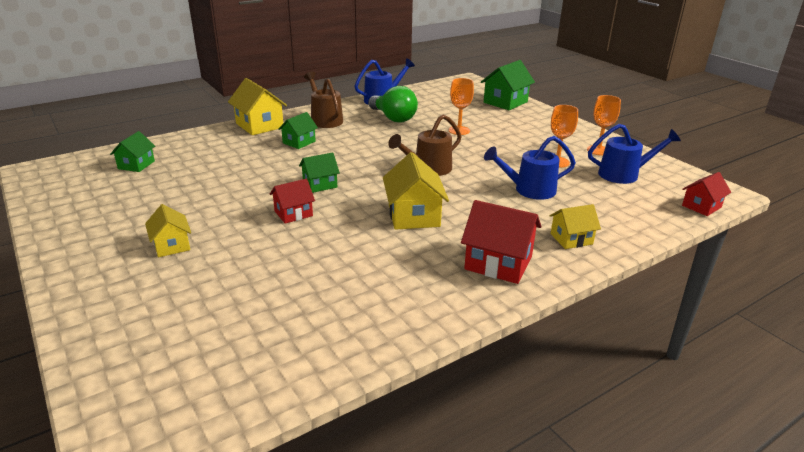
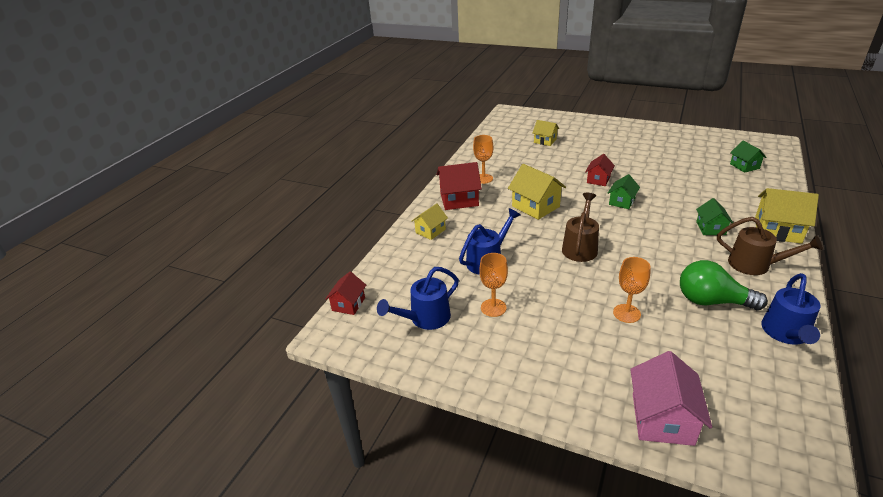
camera: 150 degrees right, 5 degrees up
yellow house [145,204,191,257] -> yellow house moved to [532,120,559,146]
green house [481,60,535,110] -> pink house [630,351,712,446]
orange goblet [587,95,621,156] -> orange goblet moved to [473,135,493,184]

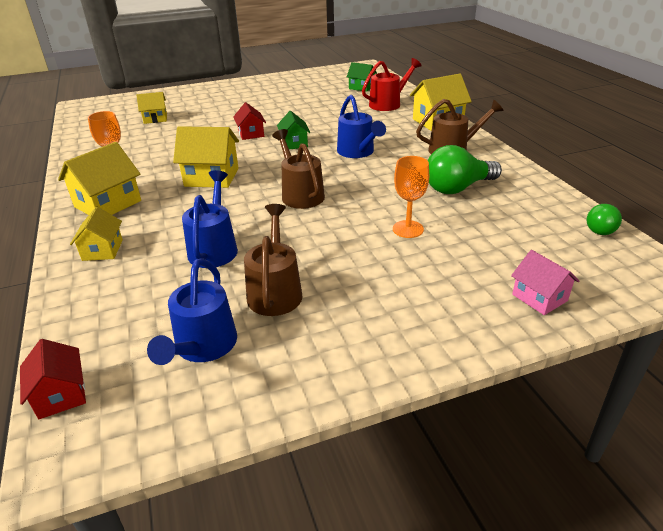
camera: 45 degrees left, 0 degrees up
red house [437,162,482,210] -> yellow house [58,142,141,215]
orange goblet [479,253,508,317] -> brown watering can [244,204,303,316]
pink house [630,351,712,446] -> pink house [511,250,579,315], size x0.61
green house [696,198,733,235] -> none
blue watering can [761,273,820,345] -> blue watering can moved to [337,95,386,158]
none -> red watering can [362,58,422,111]
none -> green light bulb [587,204,622,235]

